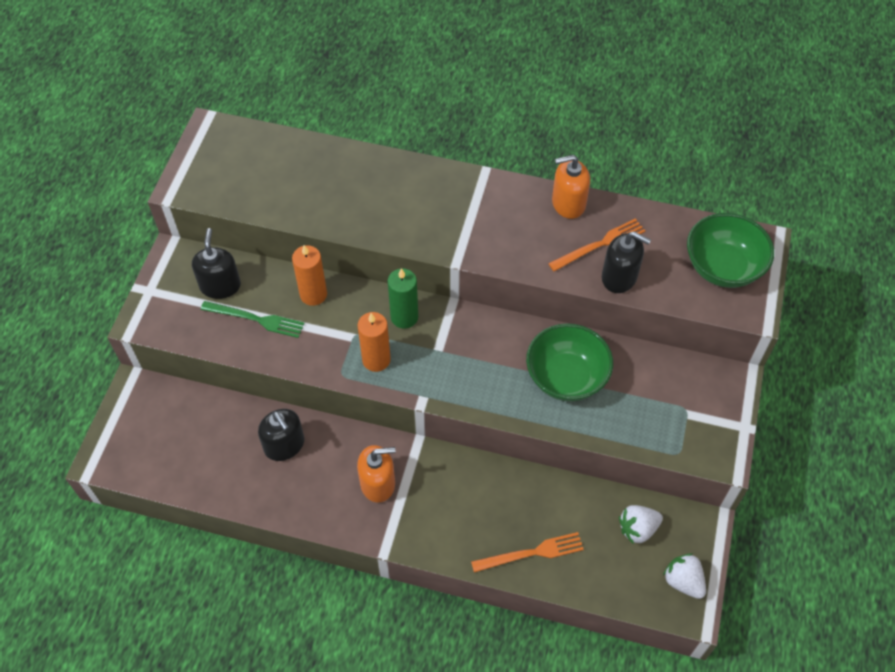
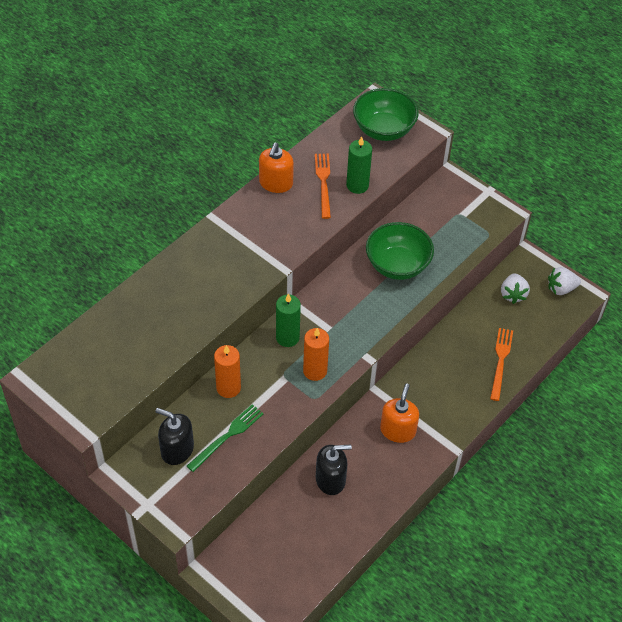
camera: 65 degrees left, 5 degrees down
black soap dispenser [602,231,651,293] -> green candle [346,136,372,194]

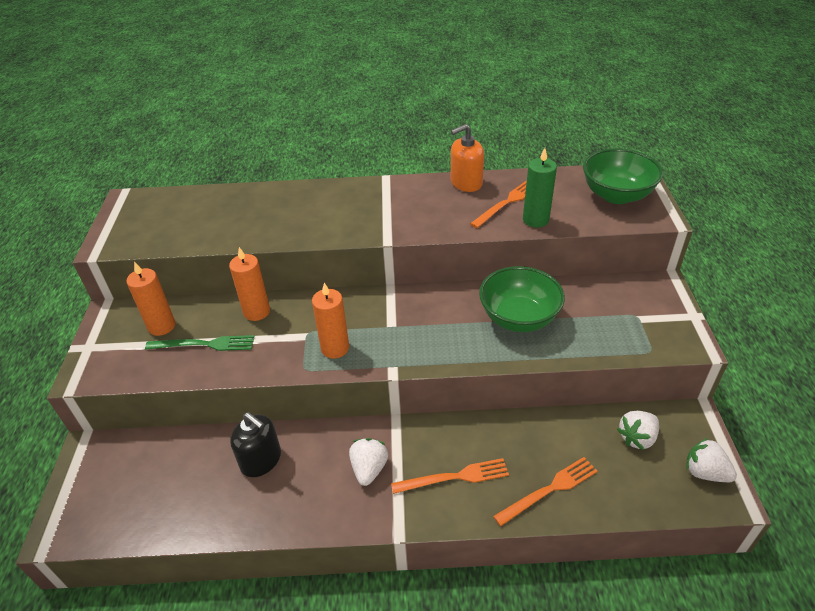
camera: 50 degrees right, 10 degrees down
black soap dispenser [155,408,194,465] -> orange candle [126,262,175,336]
green candle [276,293,301,347] -> none
orange soap dispenser [380,383,419,443] -> white strawberry [349,438,388,486]
none -> orange fork [391,458,509,494]

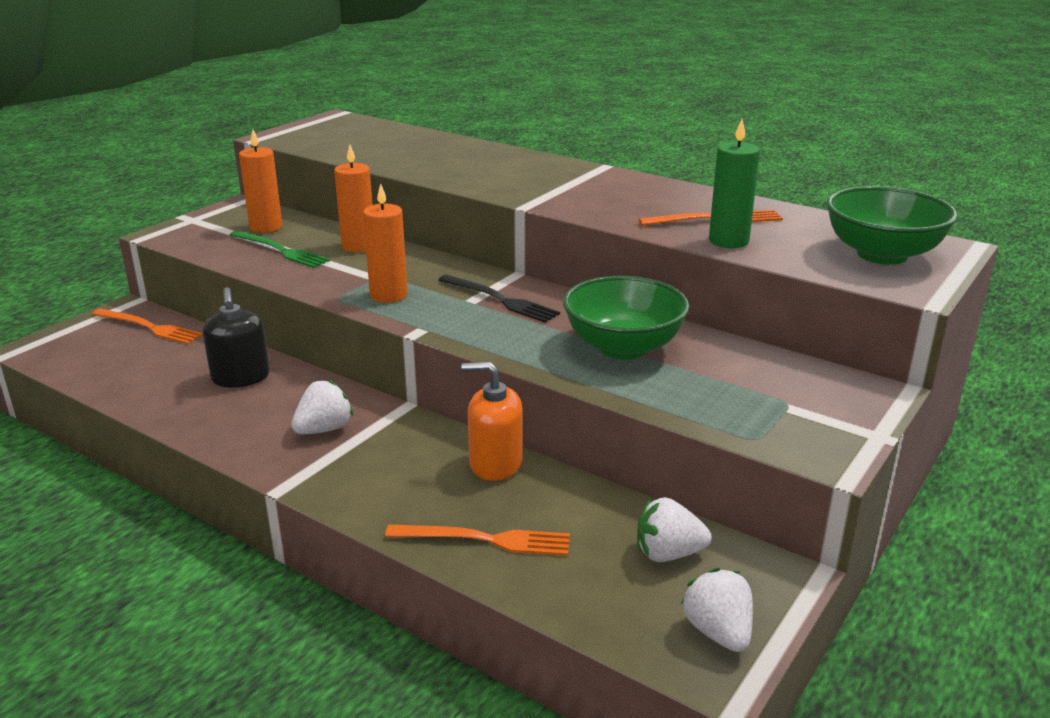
camera: 35 degrees right, 15 degrees down
orange fork [391,458,509,494] -> orange fork moved to [92,309,203,344]
orange soap dispenser [451,124,484,192] -> orange soap dispenser moved to [461,361,523,481]
none -> black fork [438,275,560,323]

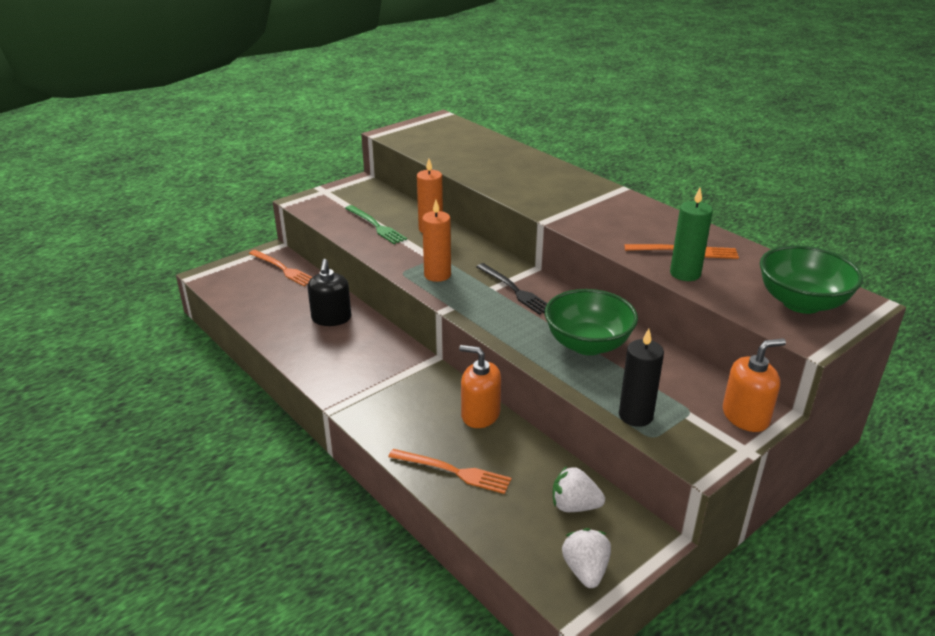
camera: 15 degrees right, 5 degrees up
orange candle [239,130,282,233] -> none
white strawberry [291,379,353,434] -> none
none -> black candle [619,329,664,427]
none -> orange soap dispenser [723,338,786,432]

